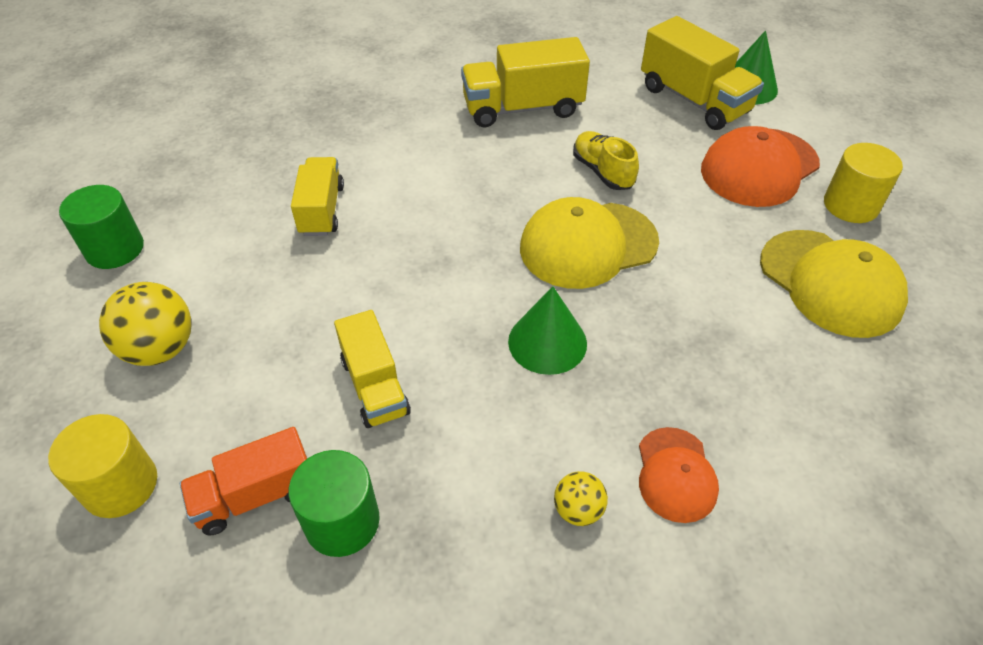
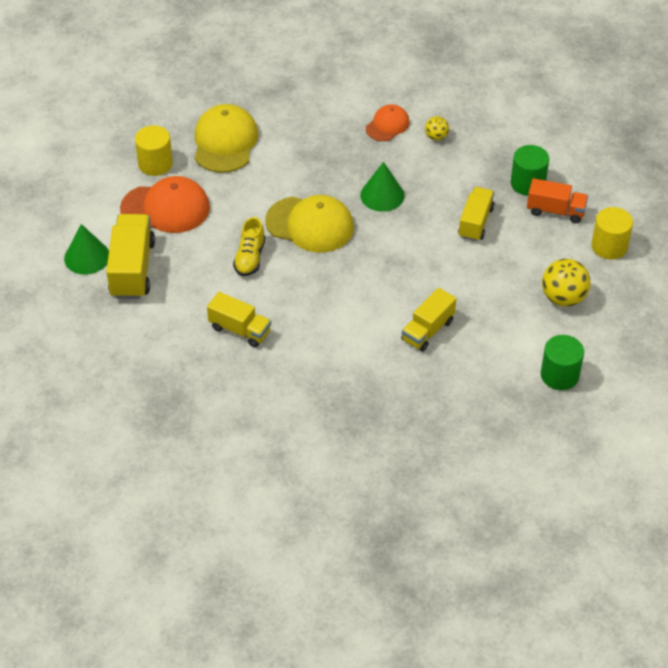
camera: 140 degrees left, 0 degrees up
yellow truck [461,37,590,127] -> yellow truck [207,292,271,347], size x0.66

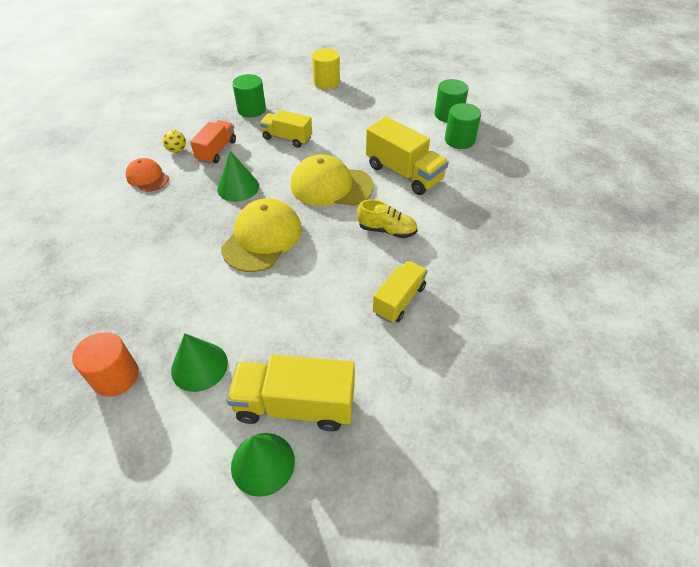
camera: 85 degrees left, 0 degrees up
orange cap [120,176,210,233] -> green cone [171,333,228,392]
yellow cylinder [135,125,173,176] -> orange cylinder [72,332,139,397]
yellow cap [195,104,258,173] -> yellow cap moved to [291,154,374,206]
yellow shoe [233,217,265,276] -> yellow shoe moved to [357,199,418,238]
yellow truck [401,288,456,352] -> yellow truck [366,116,449,195], size x1.53
orange truck [527,178,588,223] -> orange truck moved to [190,120,236,164]
yellow ball [542,259,591,307] -> none
none -> green cylinder [445,103,481,149]

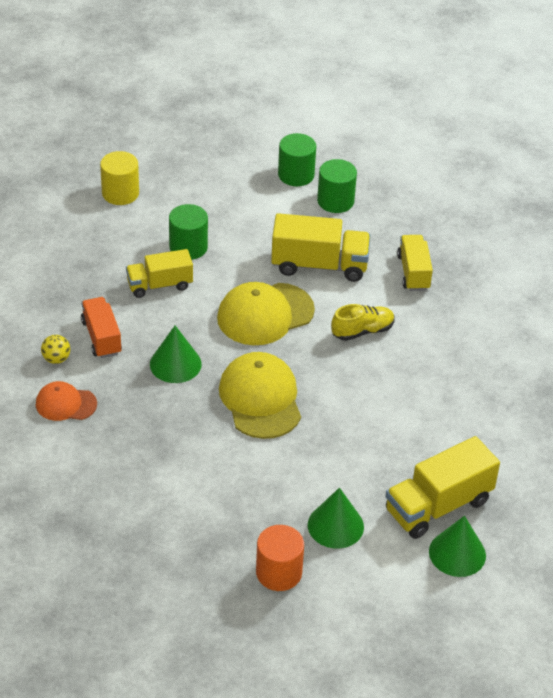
camera: 40 degrees left, 5 degrees down
green cylinder [232,74,266,117] -> green cylinder moved to [169,204,208,260]
yellow truck [373,261,428,323] -> yellow truck moved to [397,235,433,291]

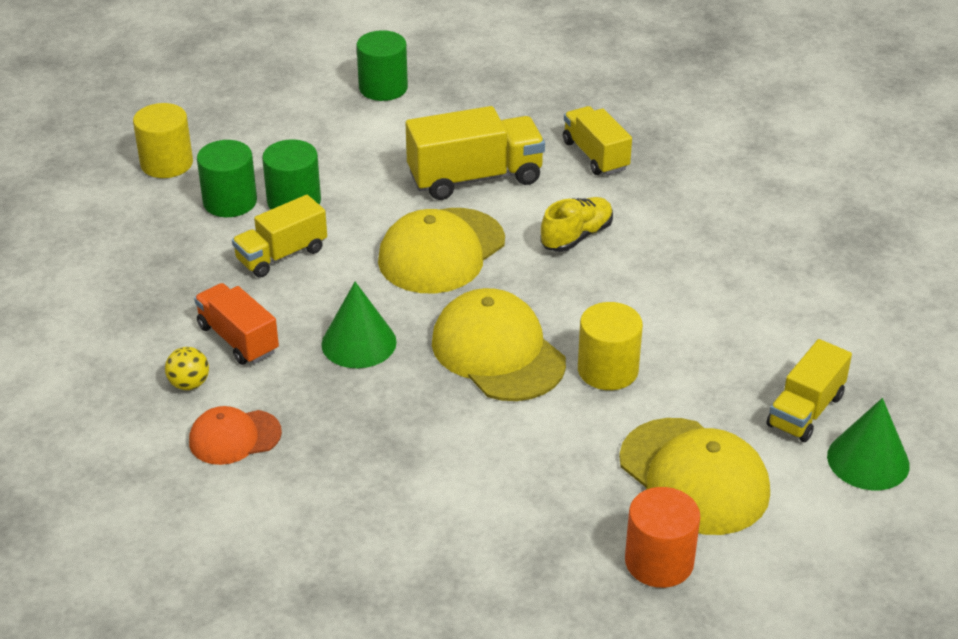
camera: 20 degrees left, 5 degrees down
green cone [308,488,364,549] -> yellow cap [619,418,770,535]
green cylinder [317,159,357,213] -> green cylinder moved to [197,140,257,217]
yellow truck [386,436,500,539] -> yellow truck [767,339,852,442], size x0.66
none -> yellow cylinder [578,302,643,390]

